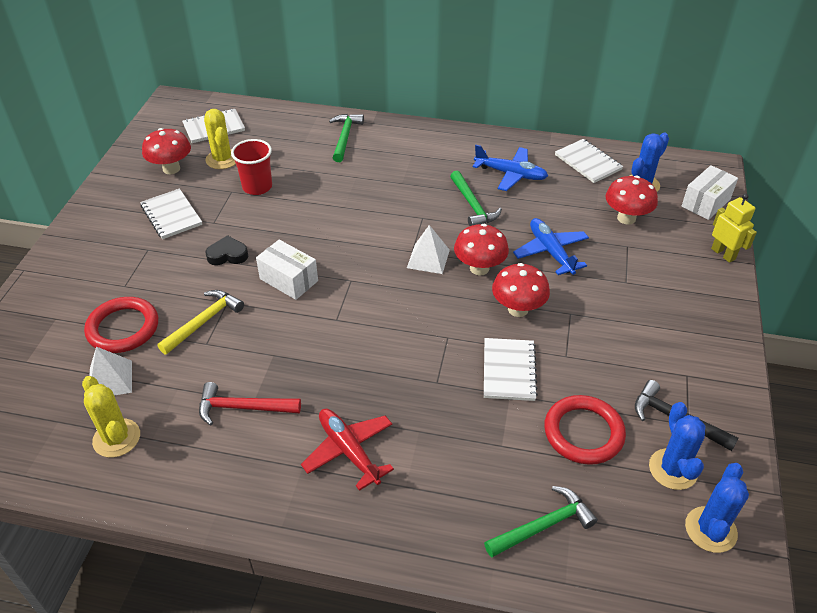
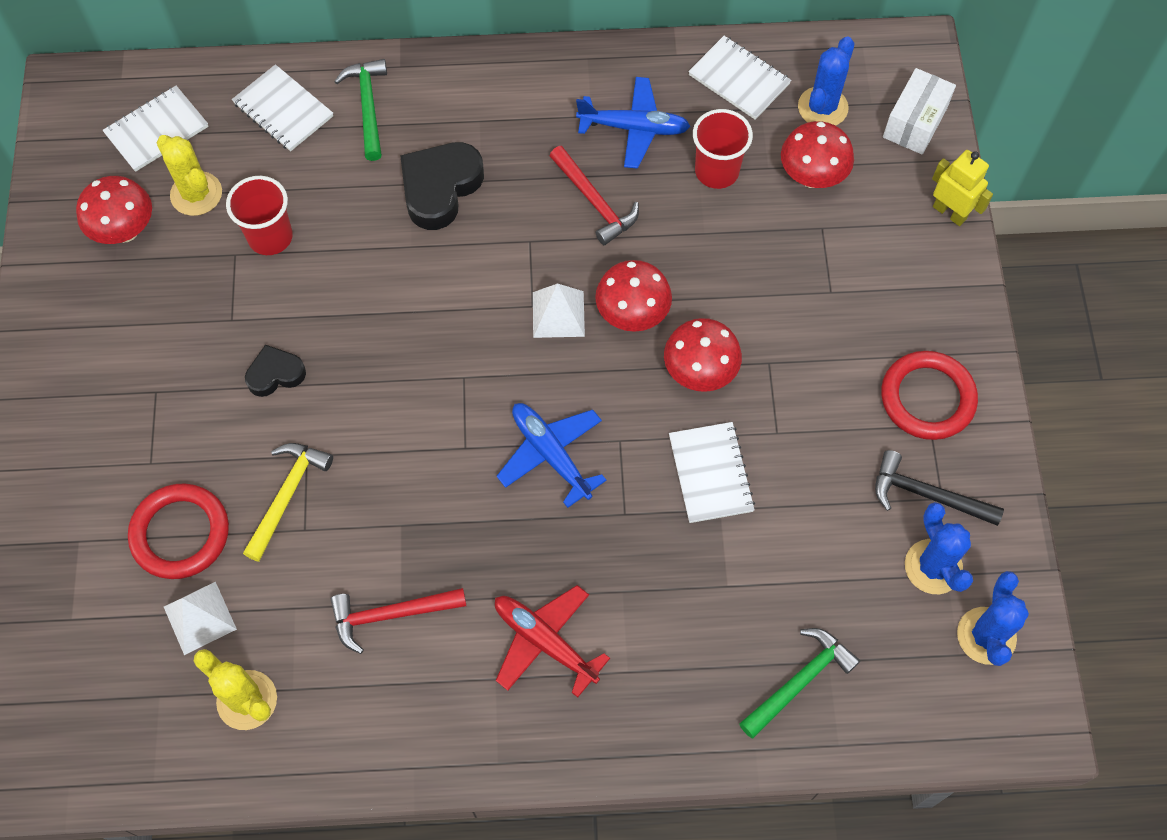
camera: 15 degrees left, 20 degrees up
white notebook [140,188,202,239] -> white notebook moved to [232,64,333,151]
white box [256,240,318,300] -> none
green hammer [450,171,502,226] -> red hammer [550,146,639,245]
blue plane [513,218,589,275] -> blue plane moved to [497,403,607,508]
red ring [544,395,626,465] -> red ring moved to [881,351,978,440]
none -> black heart [400,142,484,230]
none -> red cup [693,109,753,189]

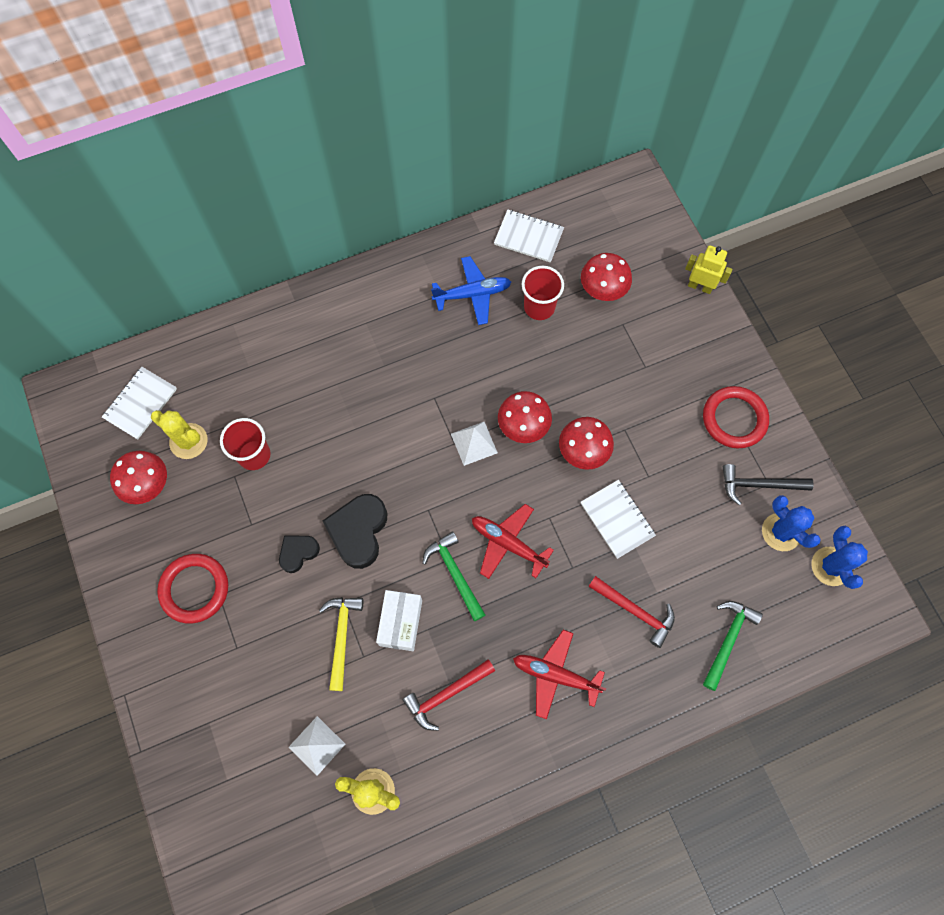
camera: 20 degrees left, 5 degrees up
red ring [128,484,229,579] -> red ring moved to [157,554,228,624]
white notebook [232,64,333,151] -> none
green hammer [334,59,387,161] -> green hammer moved to [422,531,485,621]
black heart [400,142,484,230] -> black heart moved to [322,494,387,569]
blue plane [497,403,607,508] -> red plane [472,504,554,579]
red hammer [550,146,639,245] -> red hammer moved to [588,576,675,648]
blue cactus [798,37,855,126] -> none
white box [883,68,956,155] -> white box moved to [376,590,422,651]

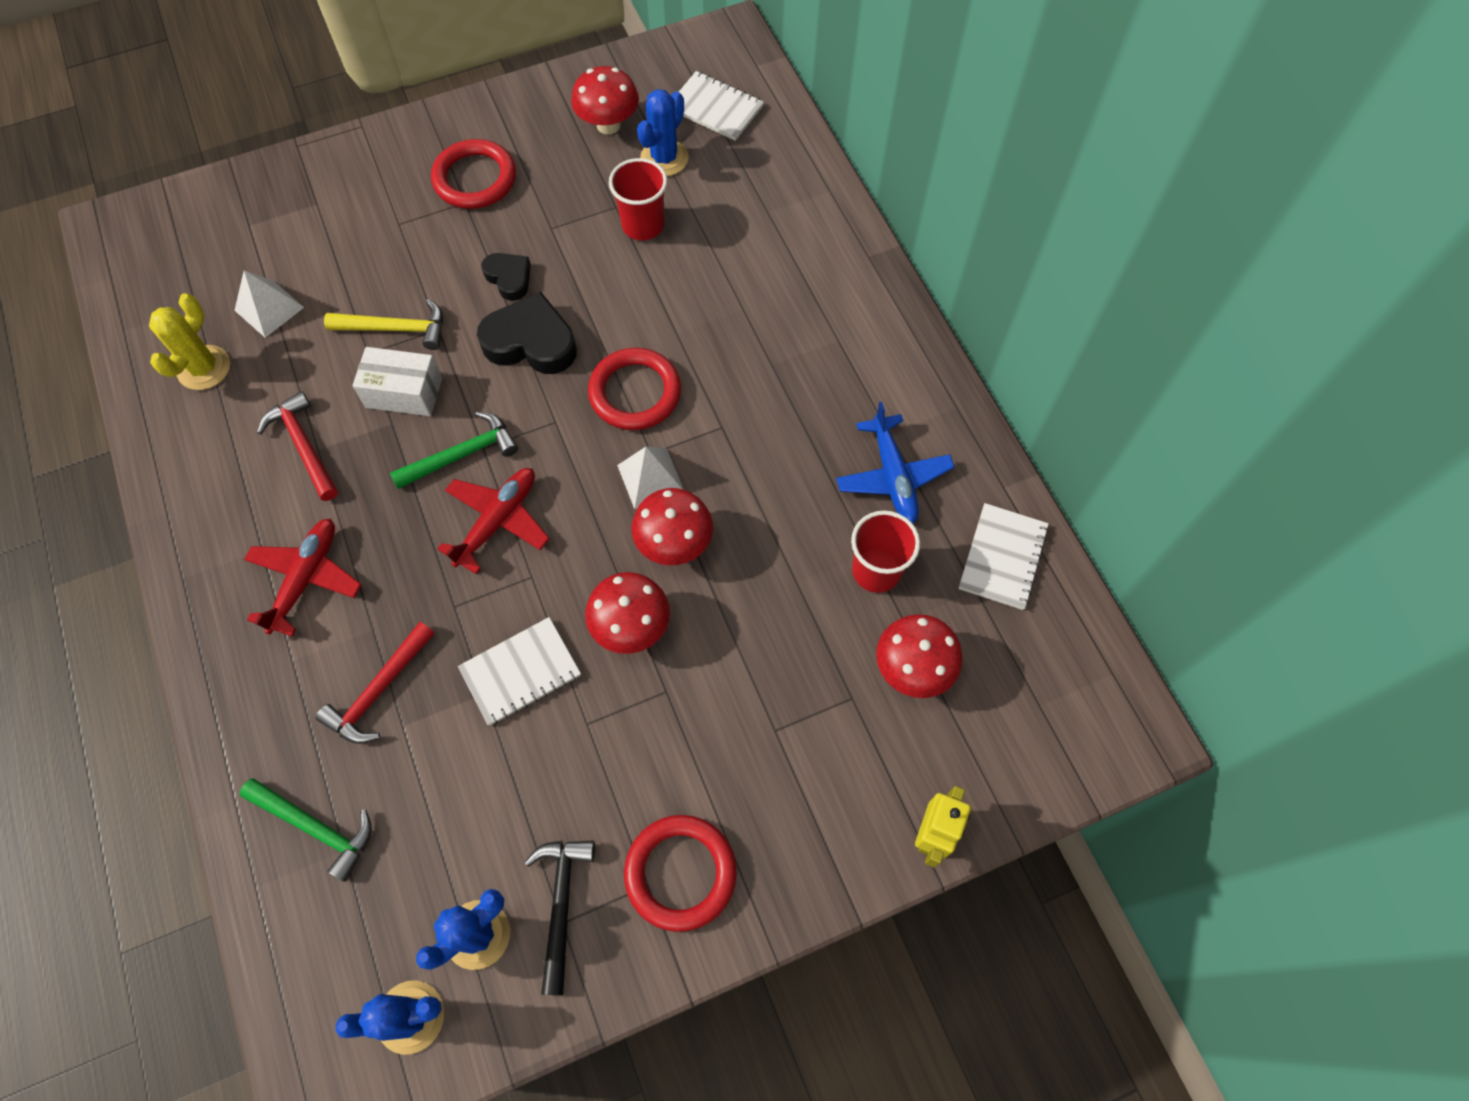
camera: 90 degrees right, 5 degrees down
yellow cactus [151,410,208,459] -> blue cactus [637,89,689,176]
none -> red ring [588,348,681,430]

